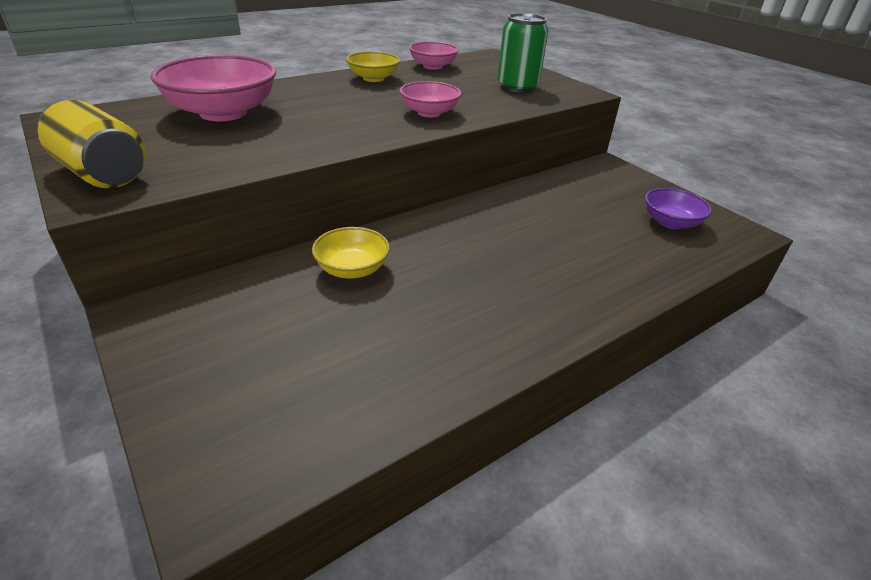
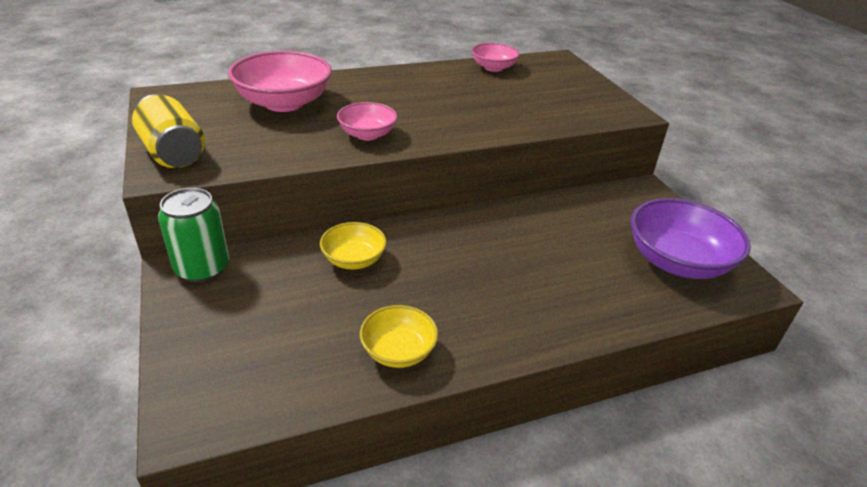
camera: 15 degrees right, 0 degrees up
yellow bowl [346,51,400,82] -> yellow bowl moved to [360,305,438,368]
pink bowl [399,81,461,117] -> pink bowl moved to [337,102,398,141]
green can [497,13,548,93] -> green can moved to [158,188,229,283]
purple bowl [645,188,712,229] -> purple bowl [630,198,751,279], size x1.77

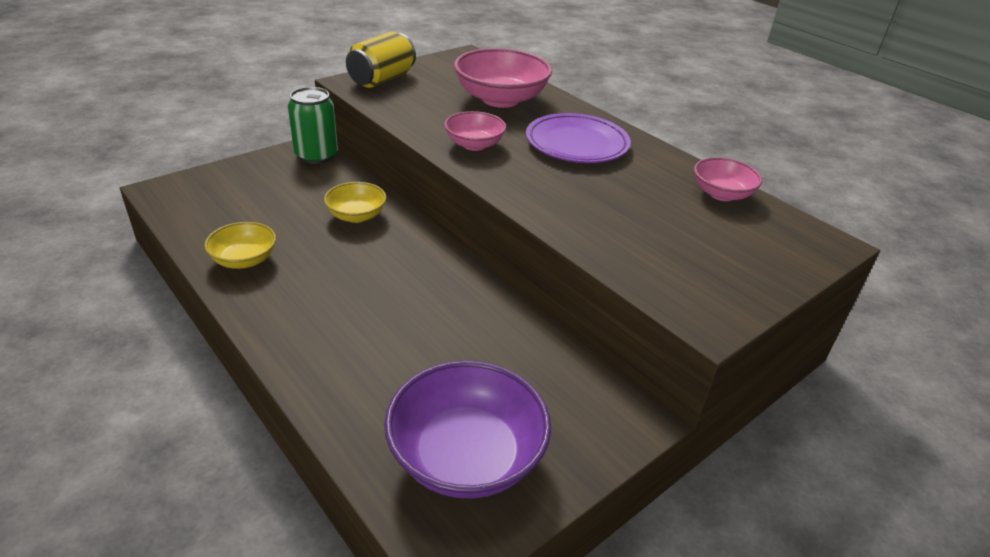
camera: 70 degrees right, 0 degrees up
none -> purple plate [526,113,631,163]

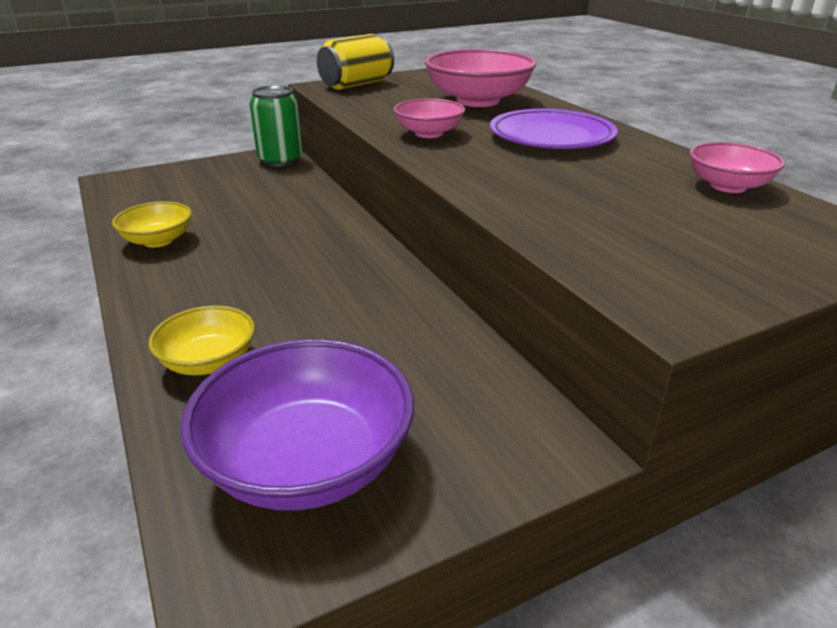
camera: 15 degrees right, 5 degrees down
yellow bowl [324,182,386,223] -> yellow bowl moved to [149,305,255,375]

